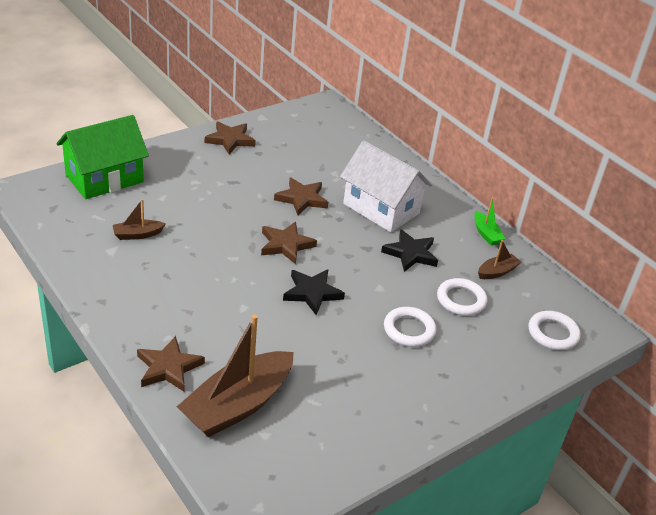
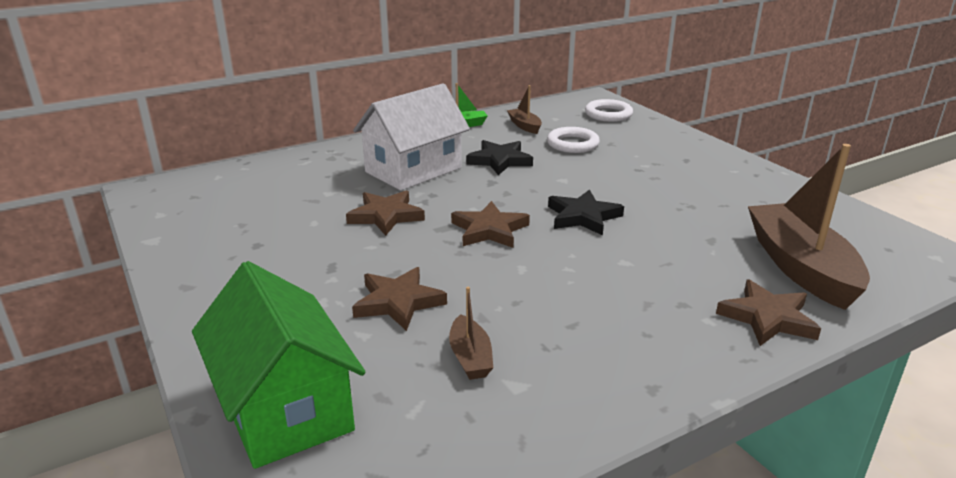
camera: 80 degrees left, 10 degrees down
brown boat [177,314,294,437] -> brown boat turned 150 degrees counterclockwise [748,144,870,310]
brown star [205,122,256,154] -> brown star moved to [352,267,447,331]
white ring [384,307,436,347] -> none

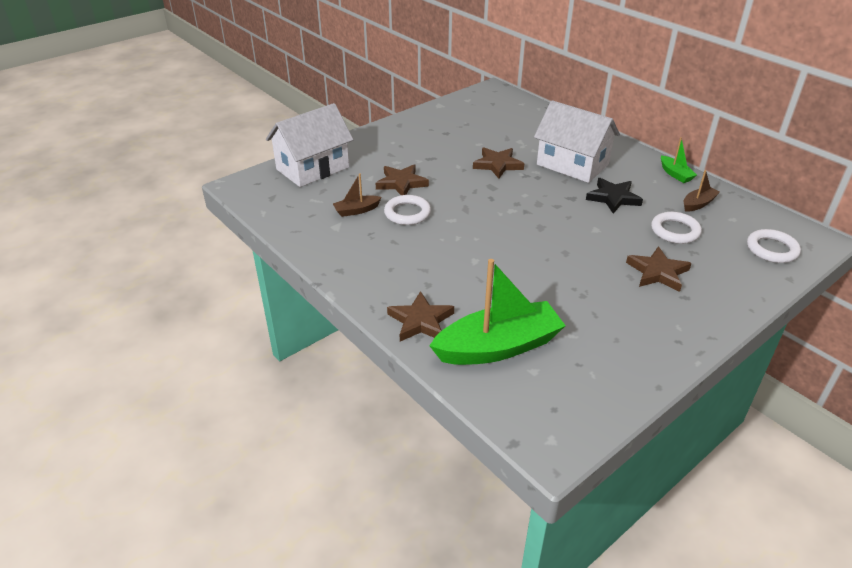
camera: 80 degrees right, 10 degrees up
green house [192,261,365,469] -> white house [266,103,353,187]
brown star [451,201,530,248] -> brown star moved to [626,246,691,292]
black star [548,189,624,235] -> none
brown boat [748,144,870,310] -> green boat [429,259,566,365]
none -> white ring [384,195,431,225]

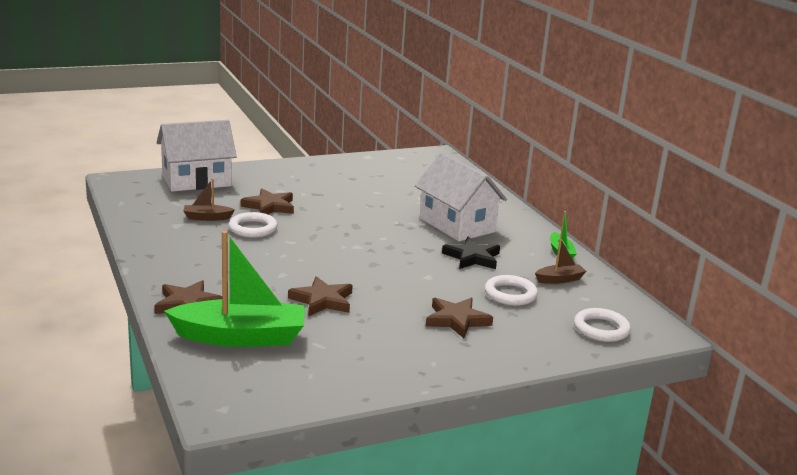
camera: 15 degrees right, 15 degrees down
brown star [473,147,524,179] -> brown star moved to [288,276,353,316]

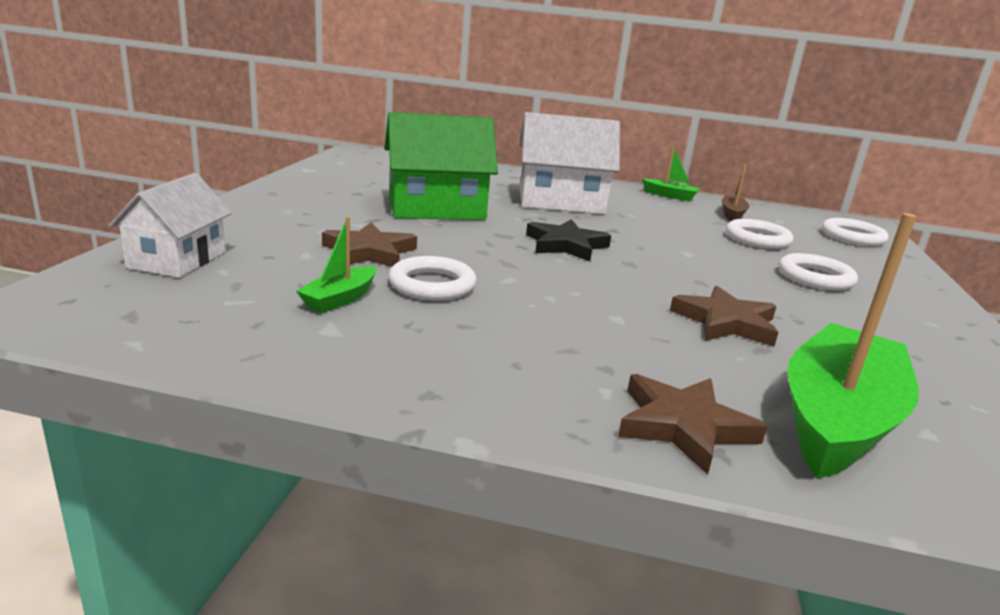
camera: 55 degrees left, 0 degrees up
white house [157,120,237,192] -> white house [108,173,232,278], size x0.64
brown boat [183,179,235,221] -> green boat [296,217,376,313]
brown star [426,298,493,338] -> white ring [779,253,858,290]
black star [442,236,500,269] -> black star moved to [526,219,611,261]
none -> green house [384,112,498,220]

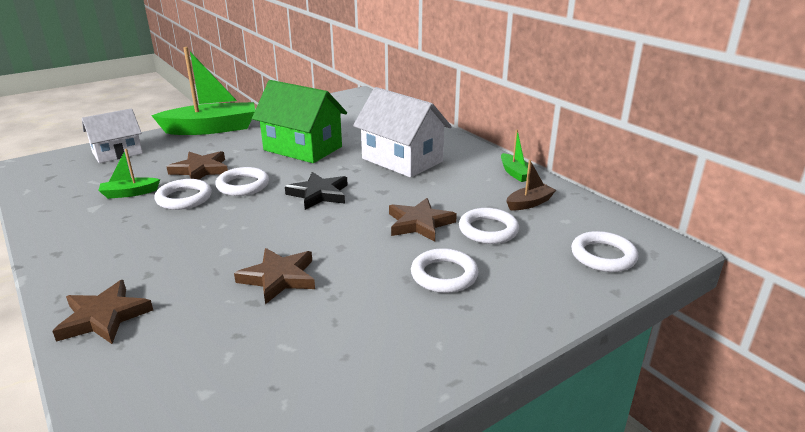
camera: 45 degrees right, 5 degrees up
green boat [787,213,918,478] -> green boat moved to [151,47,255,135]
none -> white ring [215,167,269,196]
none -> brown star [389,198,457,242]

